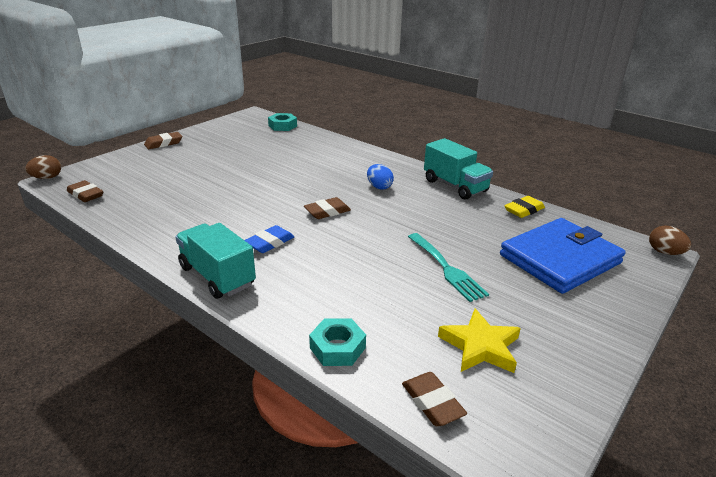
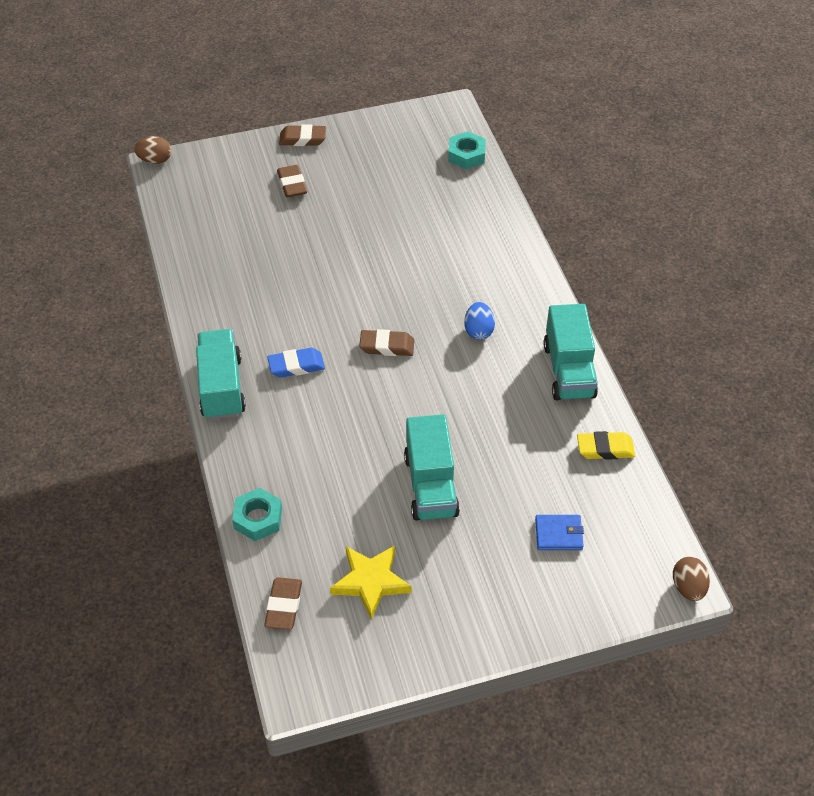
camera: 35 degrees right, 20 degrees up
brown eraser [67,180,103,202] -> brown eraser moved to [277,165,307,197]
turquoise fork [408,233,489,302] -> turquoise truck [404,414,460,521]
blue wallet [500,218,626,294] -> blue wallet [535,515,584,550], size x0.40

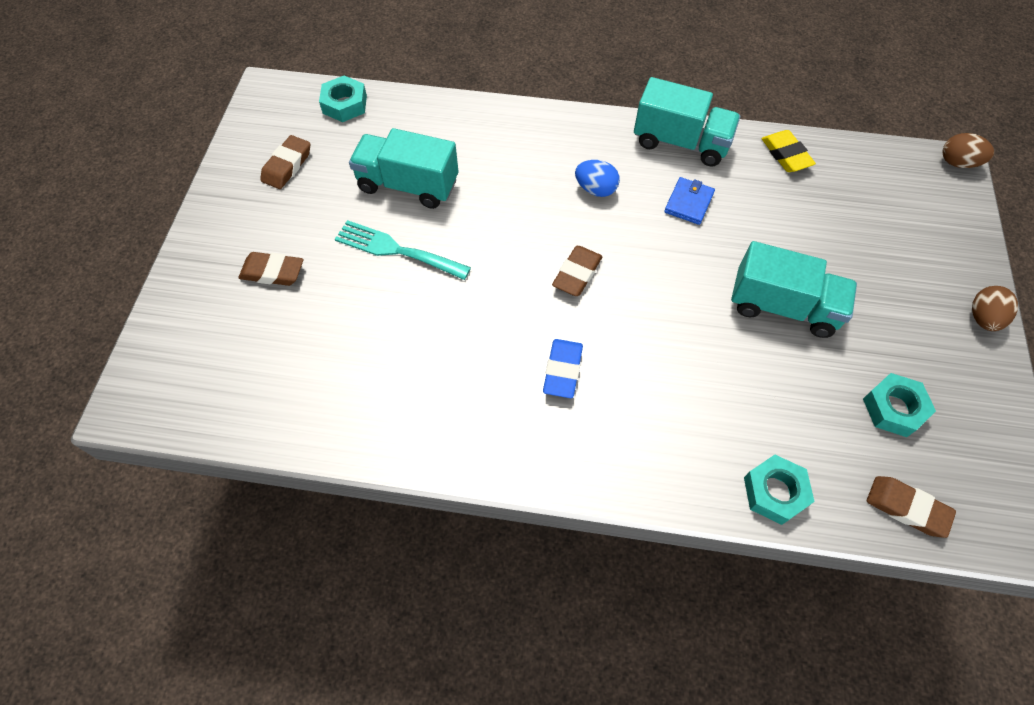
camera: 65 degrees left, 10 degrees up
brown egg [134,136,171,164] -> brown egg moved to [972,286,1018,331]
turquoise truck [196,329,246,420] -> turquoise truck moved to [349,128,458,209]
brown eraser [279,124,326,146] -> brown eraser moved to [260,135,310,189]
yellow star [330,545,412,620] -> turquoise nut [863,373,936,437]
blue wallet [535,515,584,550] -> blue wallet moved to [664,177,715,225]
yellow eraser [577,431,635,460] -> yellow eraser turned 45 degrees counterclockwise [761,130,816,172]
none -> turquoise fork [335,220,471,280]

